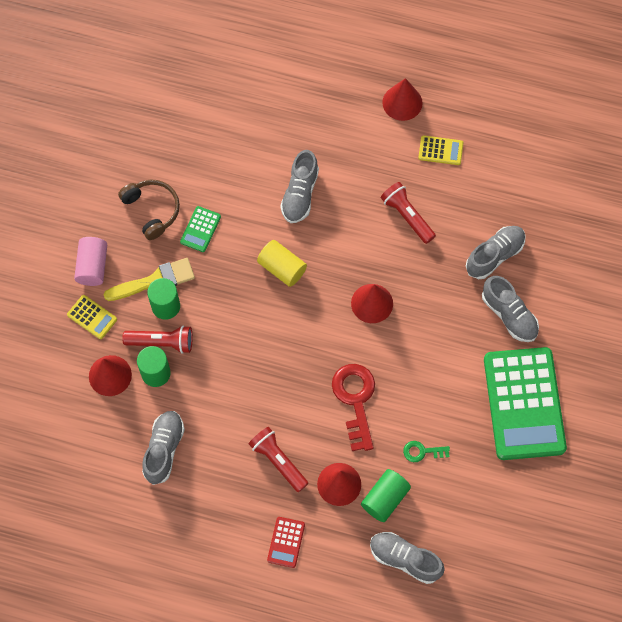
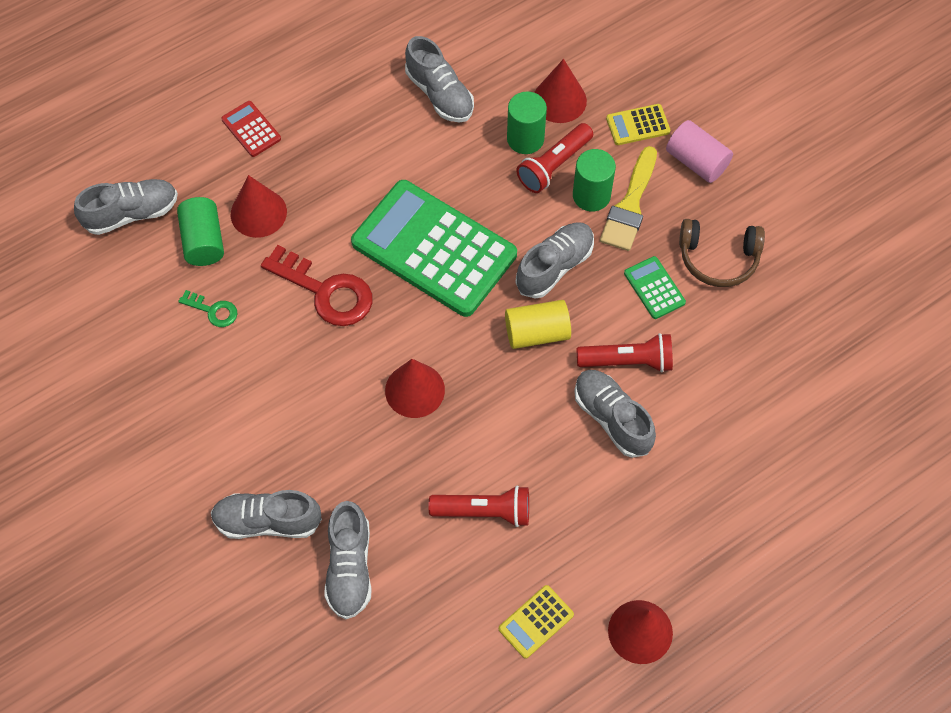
camera: 130 degrees right, 5 degrees down
red flashlight [249,427,308,492] -> red flashlight moved to [576,333,673,372]
green key [403,441,450,462] -> green key turned 75 degrees clockwise [178,290,237,327]
green calculator [484,347,567,460] -> green calculator moved to [351,180,517,317]
none -> grey shoe [515,222,594,299]

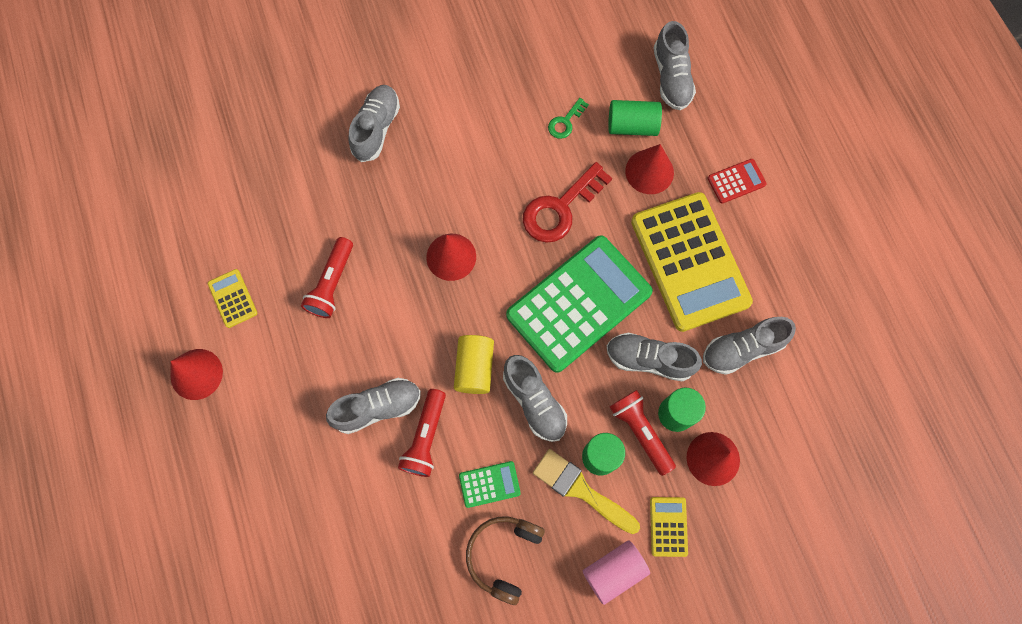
camera: 105 degrees right, 10 degrees up
grey shoe [324,501,372,619] -> grey shoe moved to [607,332,702,381]
none -> yellow calculator [631,192,753,332]

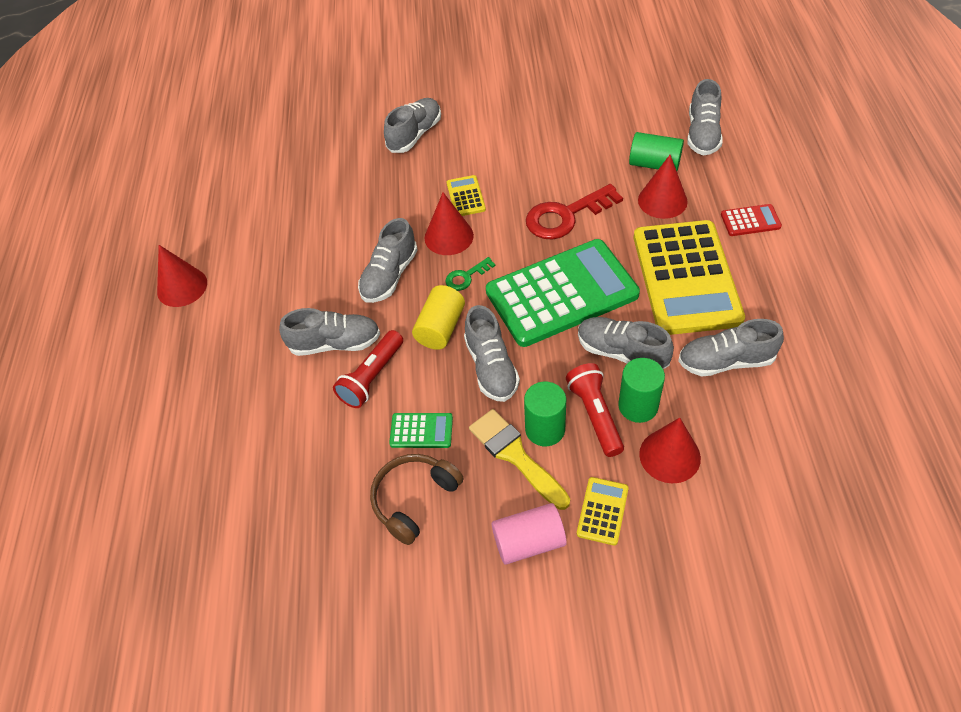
camera: 20 degrees right, 20 degrees down
yellow calculator [208,269,257,328] -> yellow calculator moved to [447,175,486,216]
red flashlight [301,237,353,318] -> none
green key [548,98,589,139] -> green key moved to [445,257,496,291]
none -> grey shoe [358,218,418,303]

